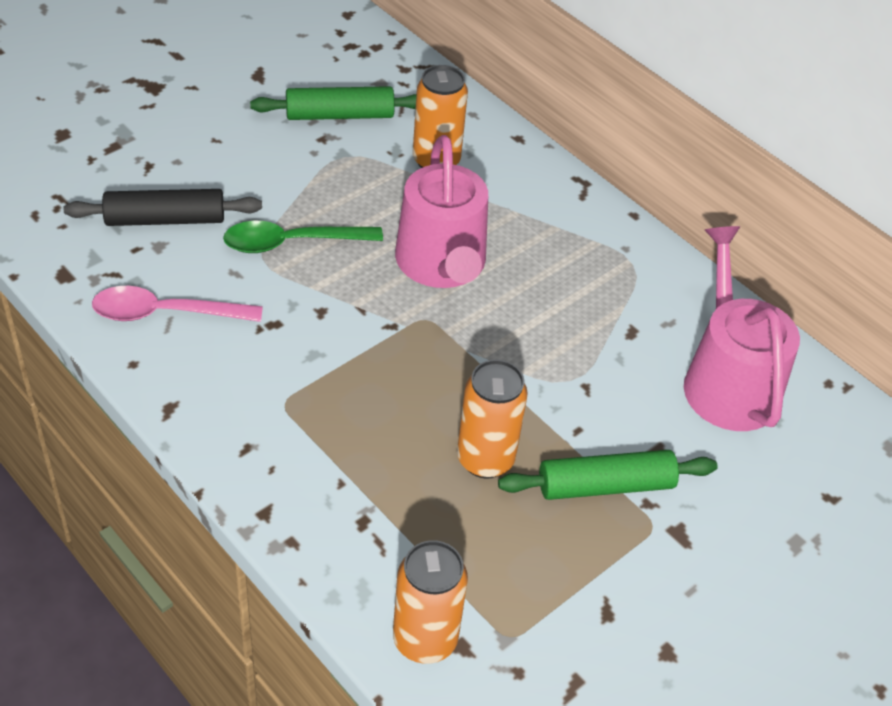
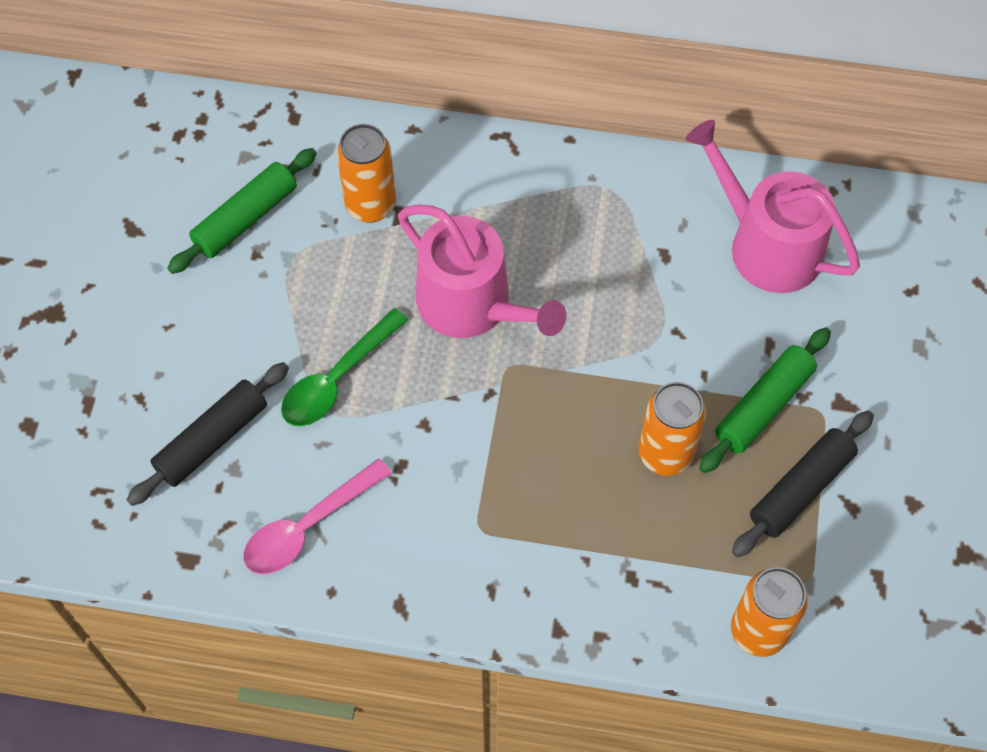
camera: 35 degrees left, 15 degrees up
none -> black rolling pin [732,411,874,557]

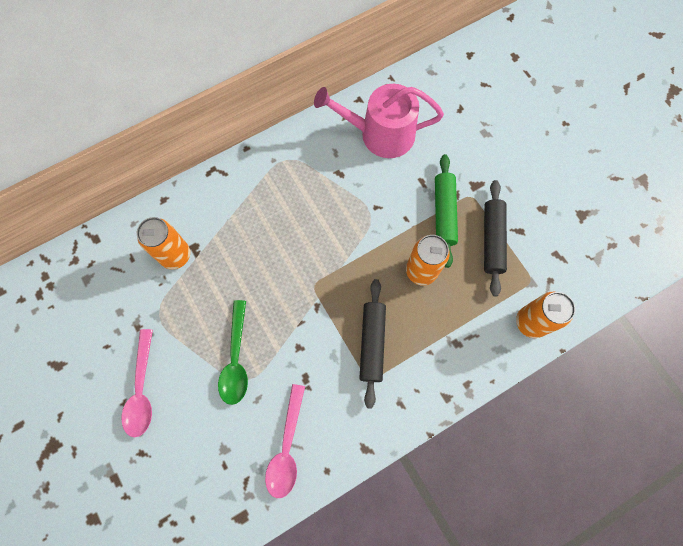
camera: 40 degrees left, 10 degrees up
black rolling pin [127,362,289,506] -> black rolling pin moved to [359,279,386,409]
green rolling pin [167,148,317,274] -> none
pink watering can [398,205,566,338] -> none
none -> pink spoon [122,329,153,437]

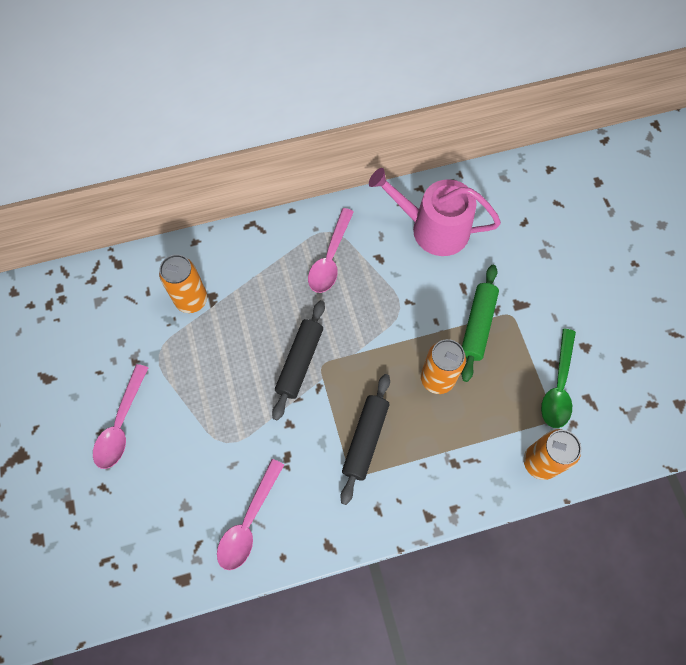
camera: 15 degrees right, 5 degrees down
green spoon [218,300,248,405] -> green spoon moved to [541,328,576,428]
black rolling pin [484,180,507,296] -> black rolling pin moved to [272,300,325,421]
none -> pink spoon [308,208,354,293]

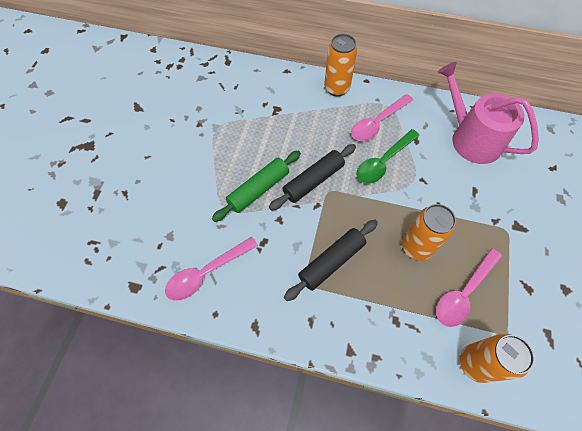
camera: 30 degrees right, 5 degrees down
pink spoon [93,364,149,469] -> pink spoon moved to [436,248,502,327]
orange can [159,254,207,313] -> orange can moved to [324,34,357,96]
green rolling pin [461,265,499,382] -> green rolling pin moved to [212,151,301,222]
green spoon [541,328,576,428] -> green spoon moved to [356,129,420,184]

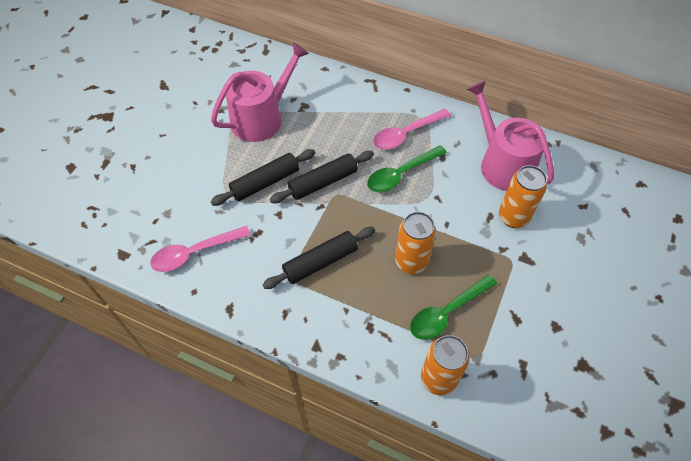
camera: 10 degrees right, 5 degrees down
green rolling pin [212,151,301,222] -> black rolling pin [211,149,315,206]
orange can [324,34,357,96] -> orange can moved to [499,165,547,228]
pink spoon [436,248,502,327] -> green spoon [410,274,497,340]
none -> pink watering can [211,42,309,142]

